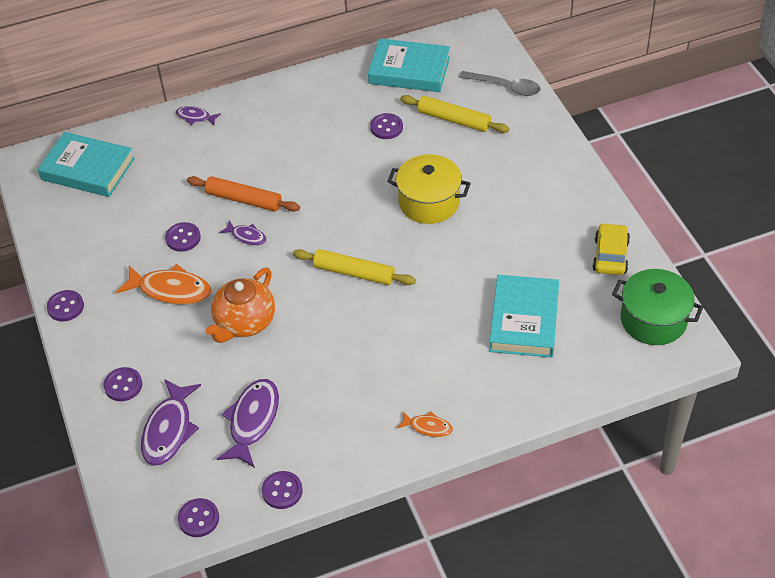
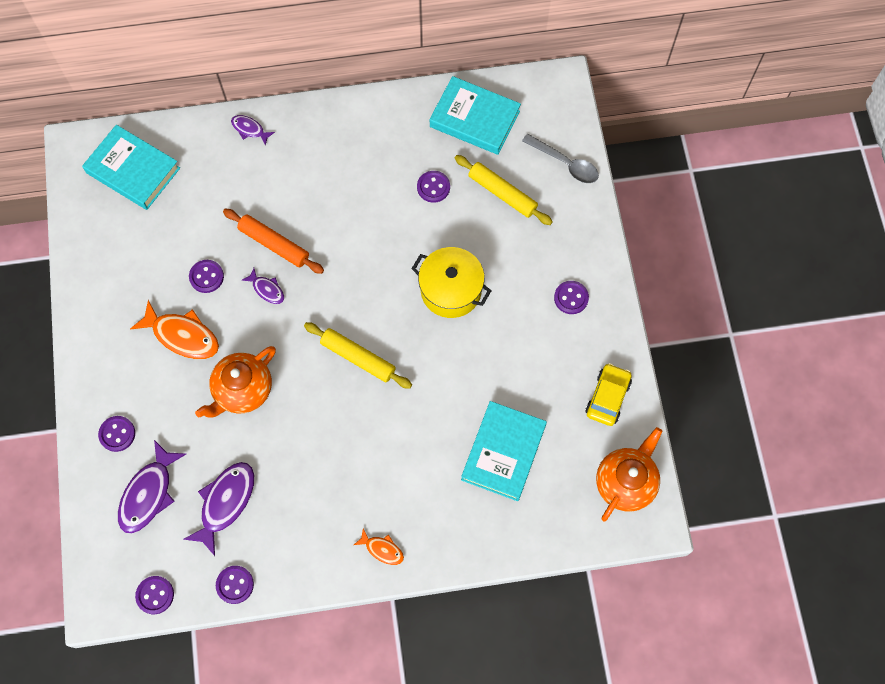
camera: 10 degrees right, 20 degrees up
purple button [47,290,84,321] -> purple button moved to [554,281,589,314]
green pot [612,269,703,345] -> orange teapot [596,427,663,521]

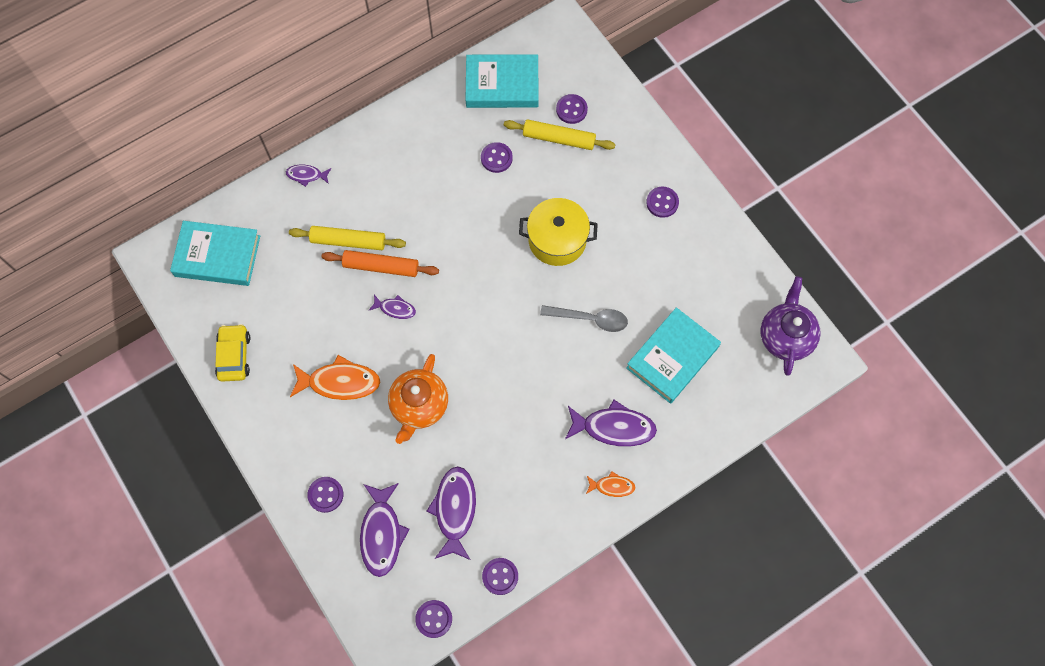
camera: 25 degrees left, 0 degrees up
purple button [189,260,224,293] -> purple button moved to [556,94,588,124]
yellow rolling pin [304,322,412,389] -> yellow rolling pin moved to [289,226,406,250]
turquoise book [461,401,547,501] -> turquoise book turned 45 degrees clockwise [626,307,721,404]
grey spoon [522,134,599,183] -> grey spoon moved to [540,305,628,332]
yellow car [585,363,632,426] -> yellow car moved to [215,324,250,382]
orange teapot [596,427,663,521] -> purple teapot [760,276,821,375]
none -> purple fish [565,400,657,447]

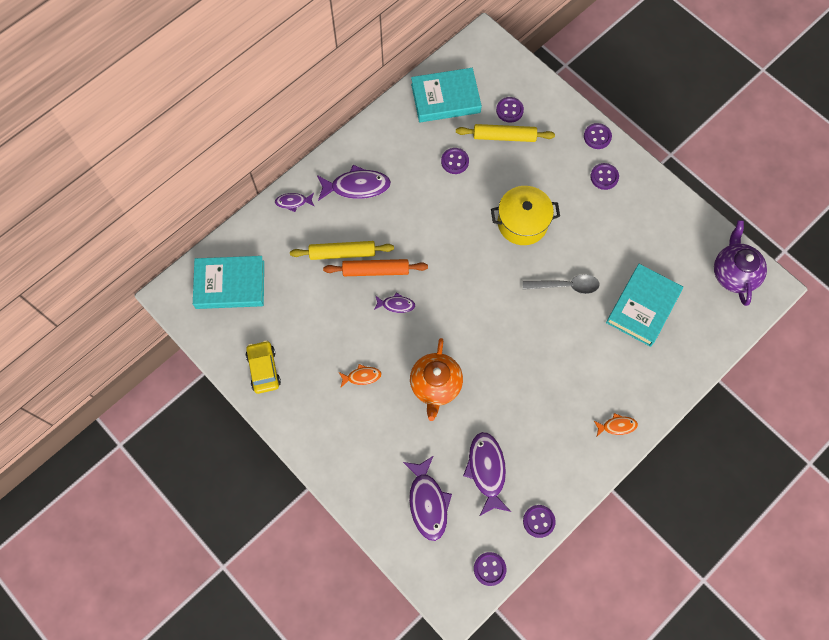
camera: 10 degrees left, 0 degrees up
orange fish [290,355,380,400] -> orange fish [339,364,382,387], size x0.54
purple button [307,477,344,513] -> purple button moved to [584,123,612,149]
purple fish [565,400,657,447] -> purple fish moved to [317,165,391,201]

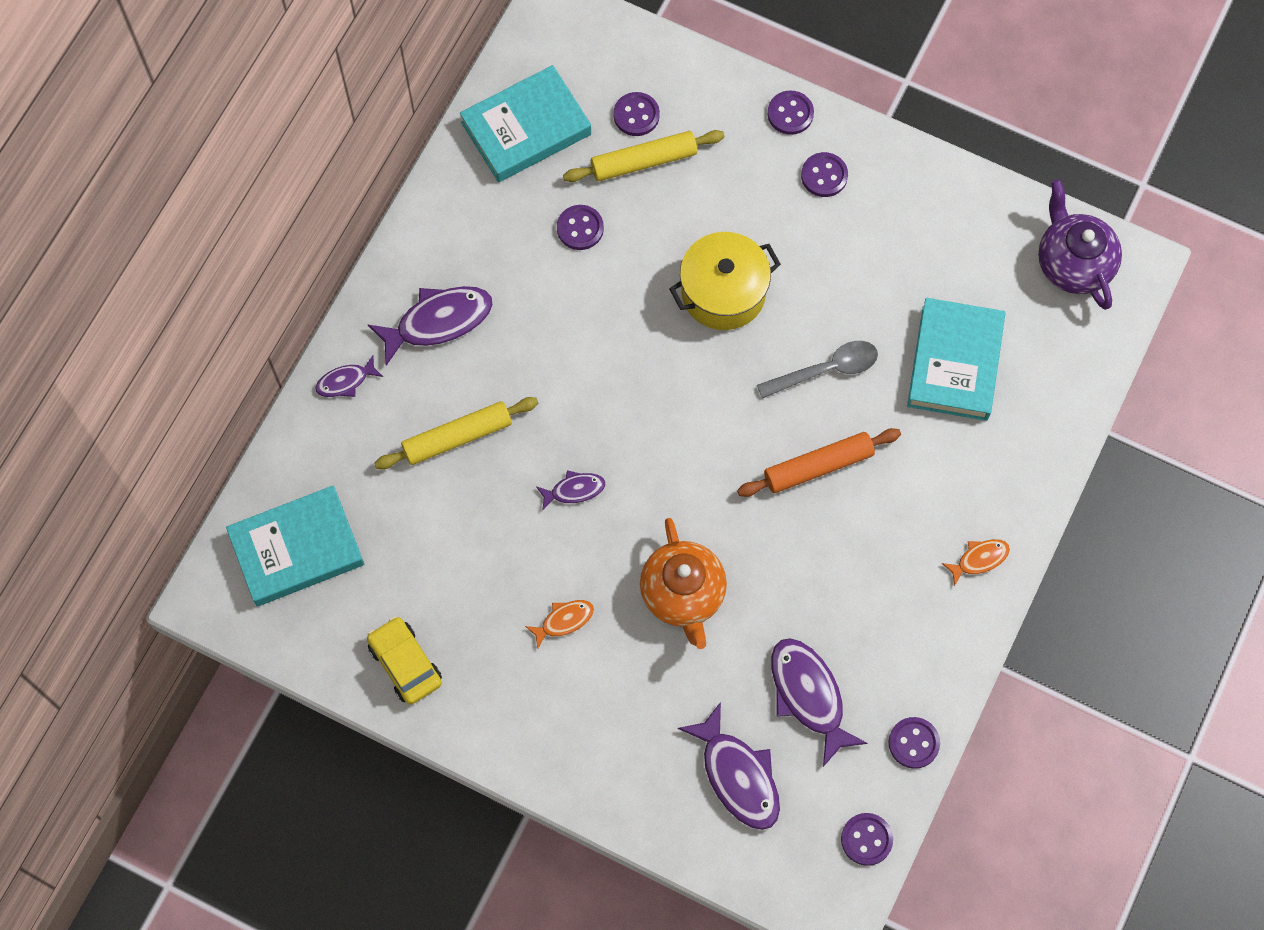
camera: 20 degrees left, 0 degrees up
orange rolling pin [323,259,428,276] -> orange rolling pin moved to [737,428,901,497]

